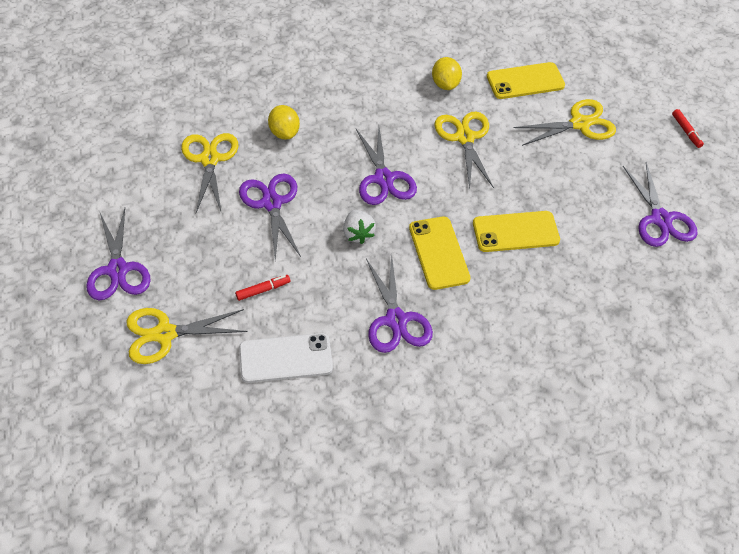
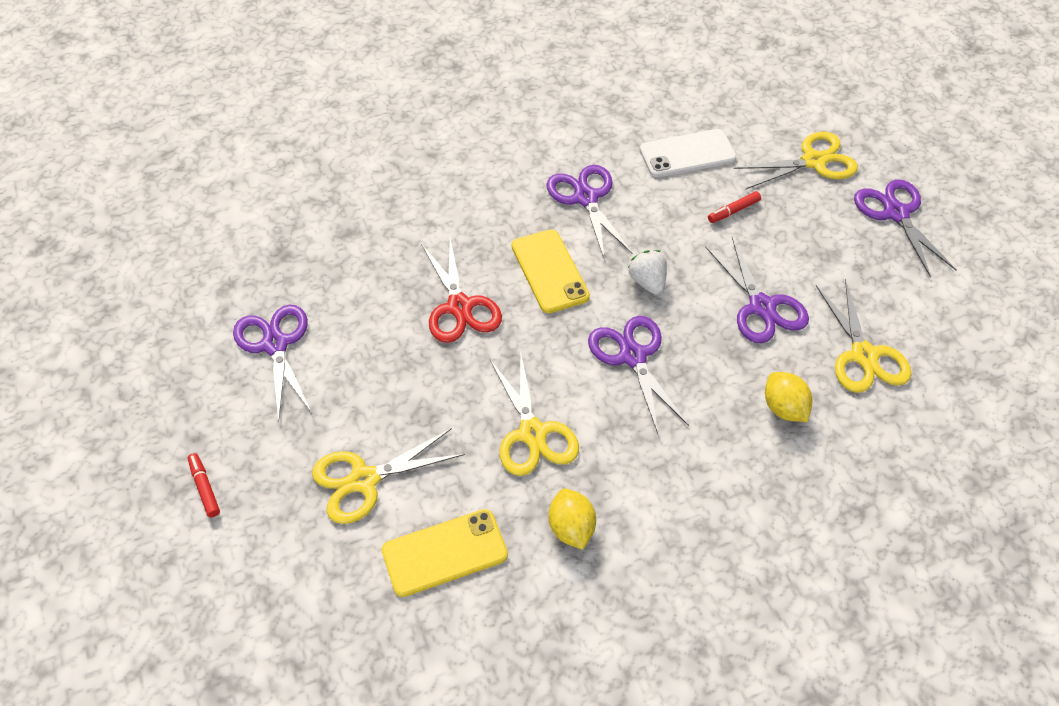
camera: 175 degrees right, 0 degrees up
yellow phone [473,211,560,252] -> red scissors [421,238,502,343]

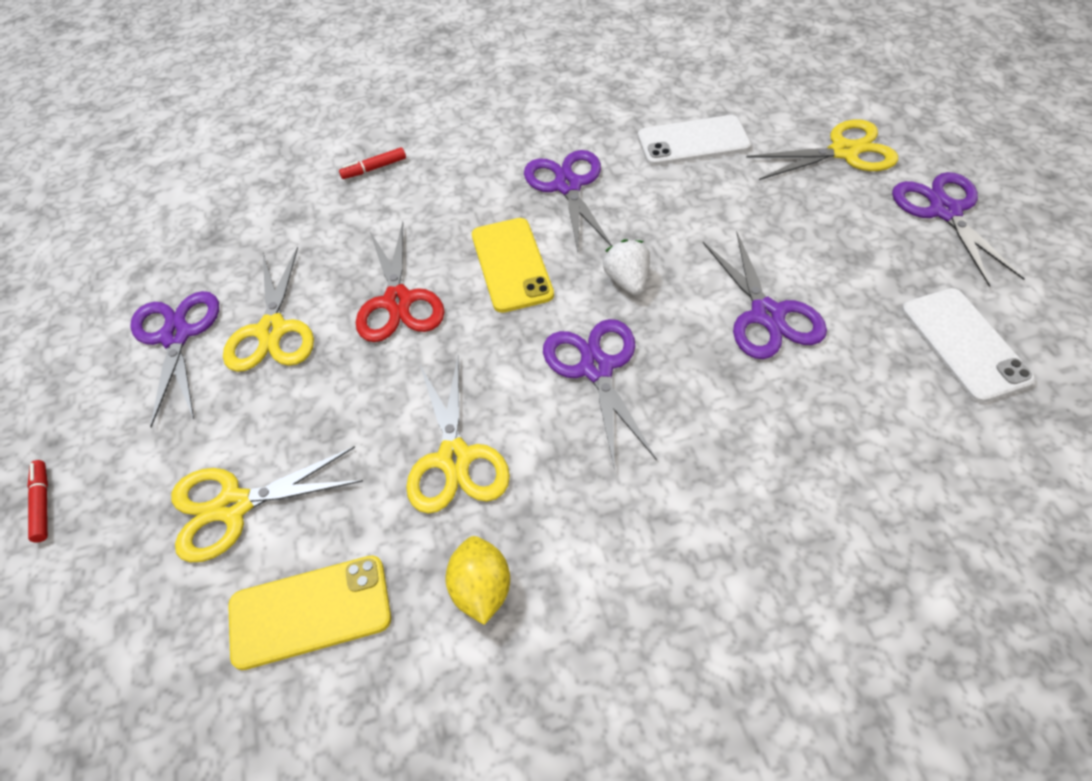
camera: 10 degrees right, 0 degrees up
red marker [708,191,761,223] -> red marker moved to [339,147,406,179]
yellow lemon [765,372,812,422] -> none
yellow scissors [816,279,911,393] -> yellow scissors moved to [223,247,314,372]
none -> white phone [902,288,1035,403]

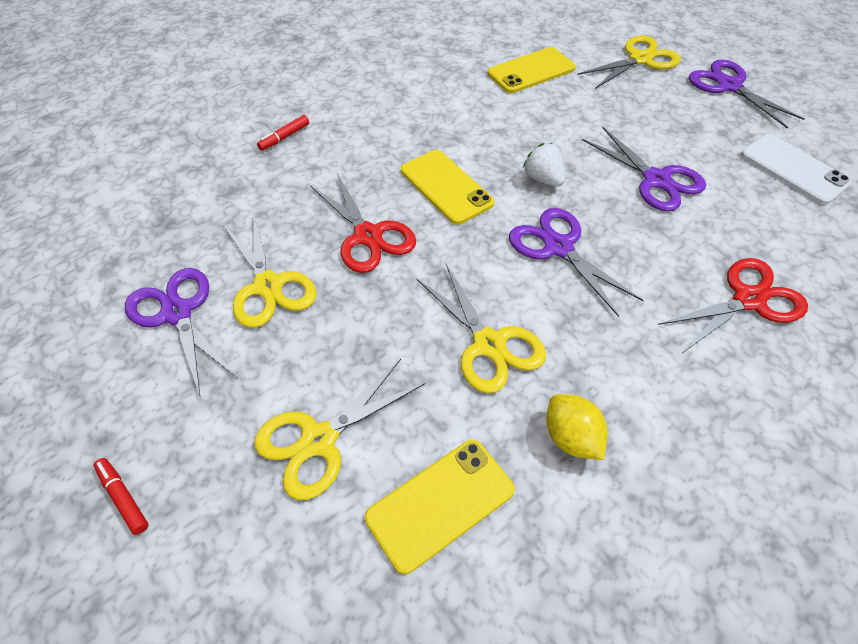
camera: 25 degrees left, 0 degrees up
purple scissors [524,150,612,252] -> none
white phone [638,115,751,166] -> yellow phone [488,47,576,93]
none -> red scissors [658,258,808,353]

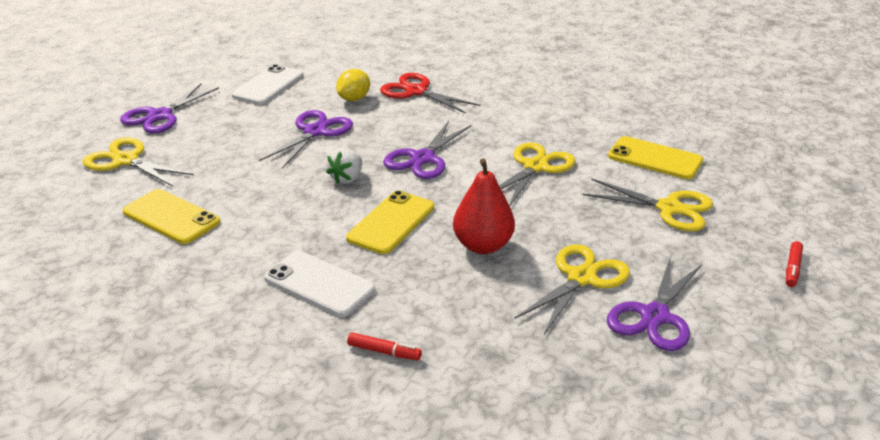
camera: 115 degrees left, 20 degrees down
red scissors [310,173,416,273] -> red pear [453,159,515,254]
yellow lemon [547,394,608,460] -> yellow lemon moved to [336,69,370,101]
none -> white phone [264,251,375,317]

